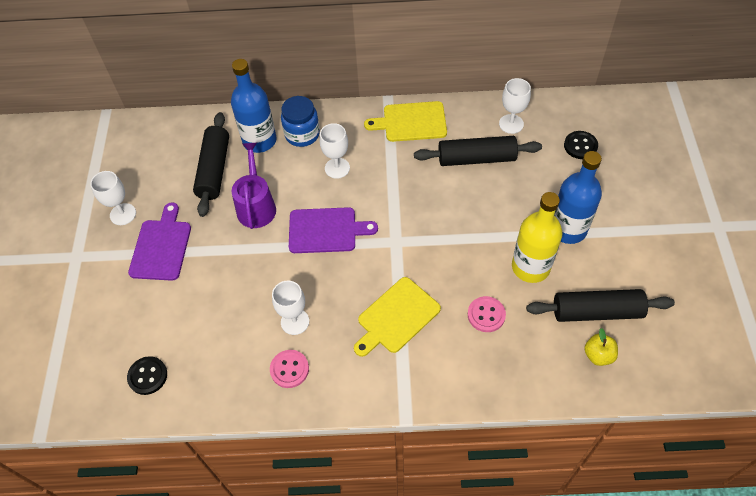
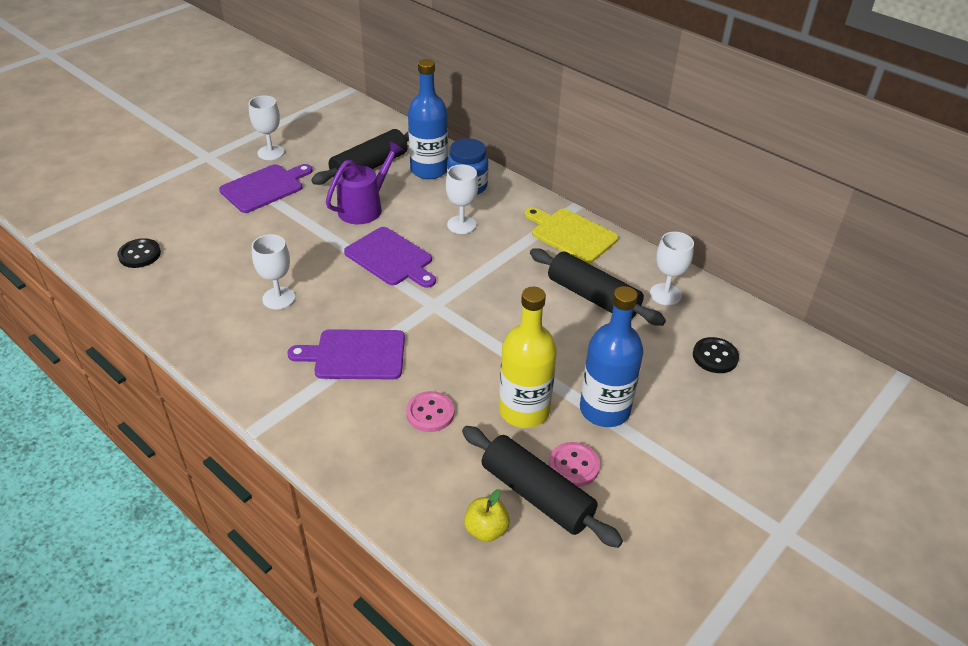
camera: 40 degrees right, 15 degrees down
pink button [270,350,309,388] -> pink button moved to [549,442,600,487]
yellow cutting board [354,277,441,357] -> purple cutting board [288,329,405,379]

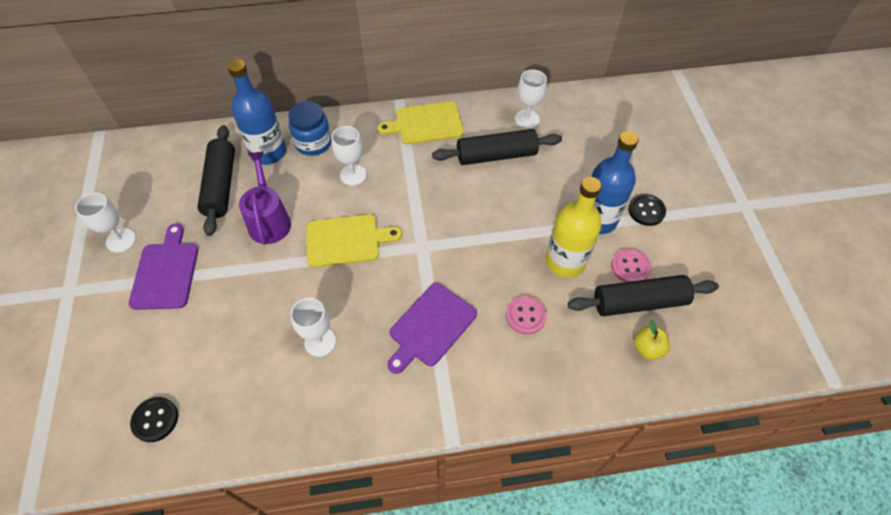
camera: 50 degrees left, 15 degrees up
purple cutting board [344,227,436,288] -> yellow cutting board [306,214,402,267]
black button [693,337,739,373] -> black button moved to [628,194,666,226]

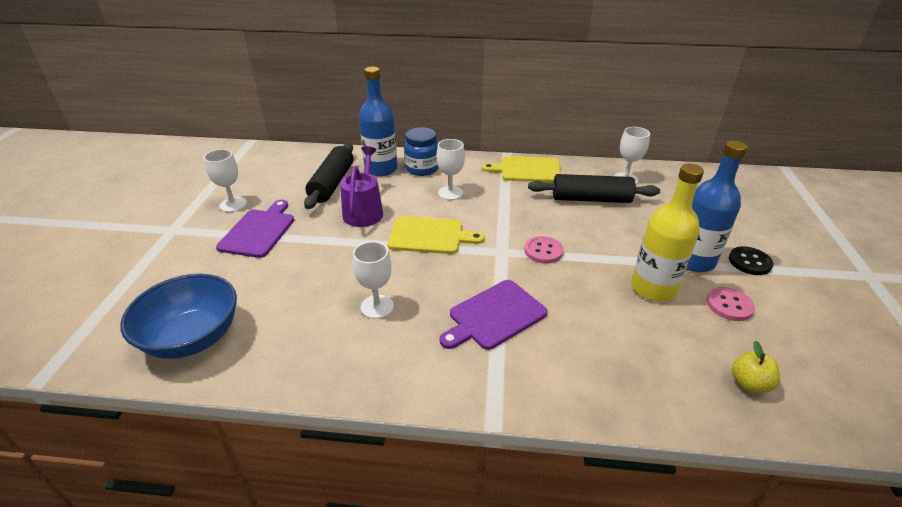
camera: 15 degrees right, 20 degrees down
black button [130,397,178,442] -> blue bowl [120,274,237,359]
pink button [506,296,547,335] -> pink button moved to [524,236,563,264]
black rolling pin [568,275,719,316] -> none

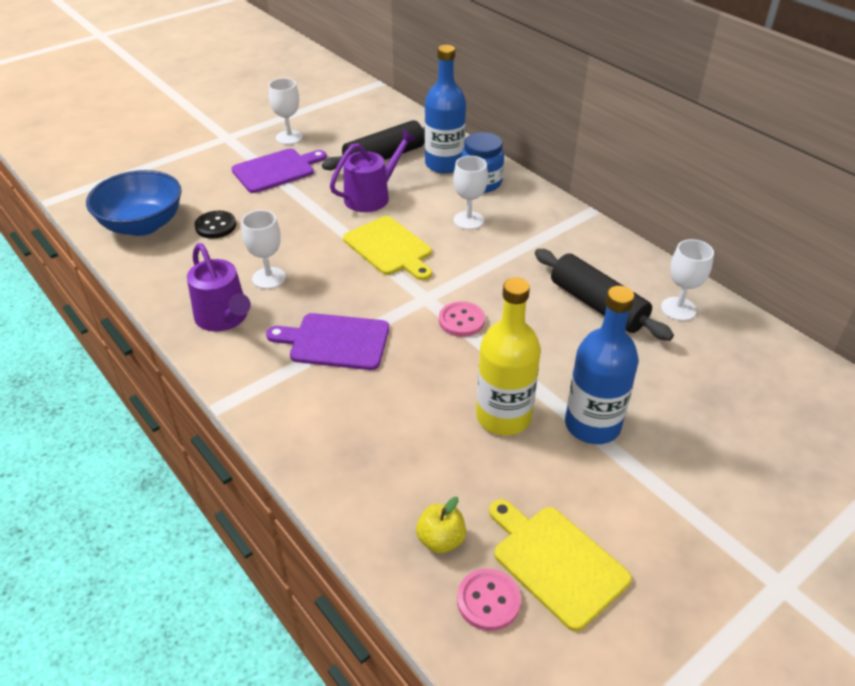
camera: 45 degrees right, 5 degrees up
yellow cutting board [482,156,561,182] -> yellow cutting board moved to [489,499,632,631]
pink button [706,287,755,321] -> pink button moved to [457,568,521,631]
black button [729,246,773,275] -> black button moved to [194,211,236,239]
none -> purple watering can [187,243,251,331]

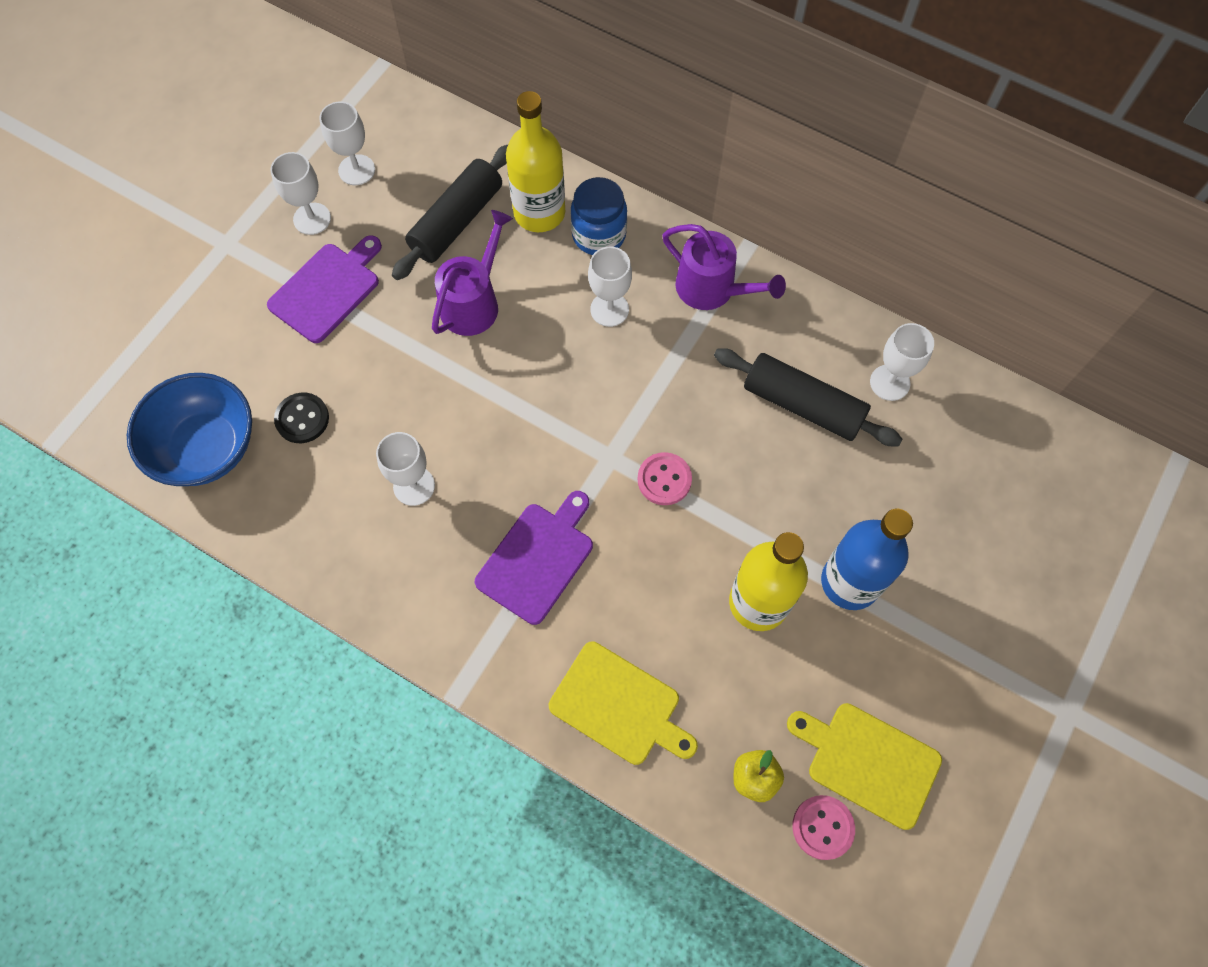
camera: 20 degrees left, 25 degrees up
purple watering can [187,243,251,331] -> purple watering can moved to [662,224,786,310]
purple cutting board [266,313,389,370] -> purple cutting board turned 135 degrees clockwise [475,491,593,625]
yellow cutting board [343,216,432,280] -> yellow cutting board moved to [549,642,698,765]
blue bottle [425,45,466,174] -> yellow bottle [506,91,565,232]
none -> white goblet [319,101,375,185]

